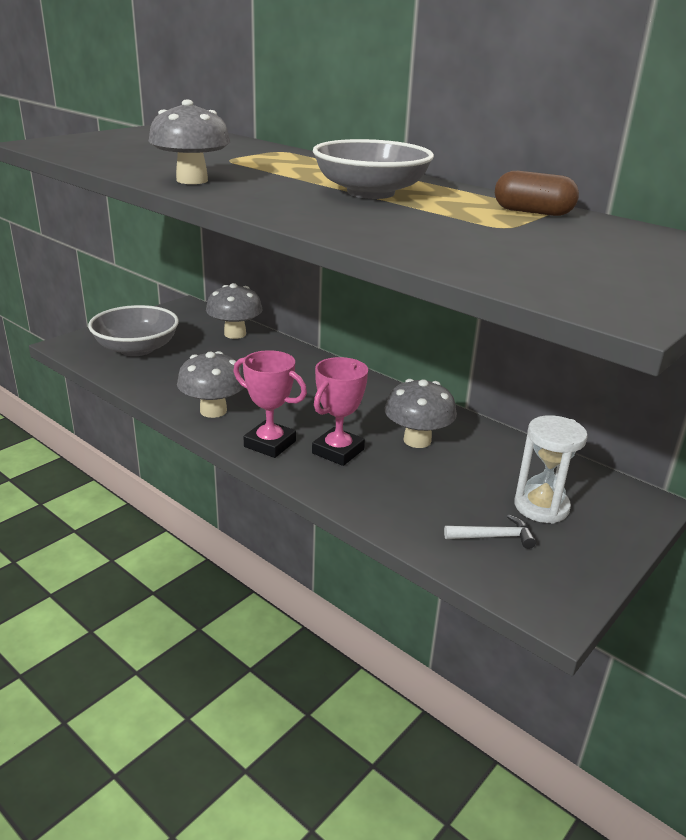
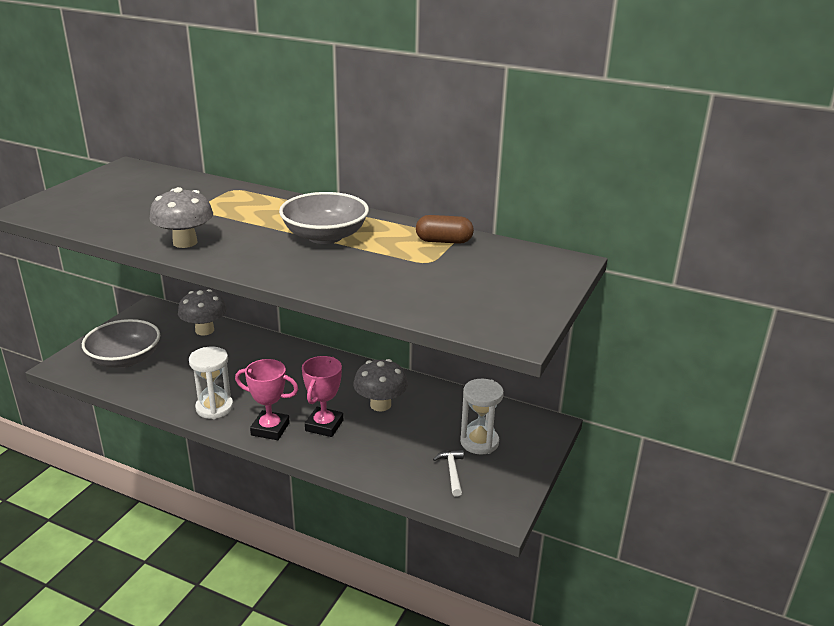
camera: 15 degrees left, 0 degrees up
grey mushroom [177,351,245,418] -> white hourglass [189,347,234,419]
white hammer [444,515,536,549] -> white hammer turned 75 degrees counterclockwise [433,450,464,497]

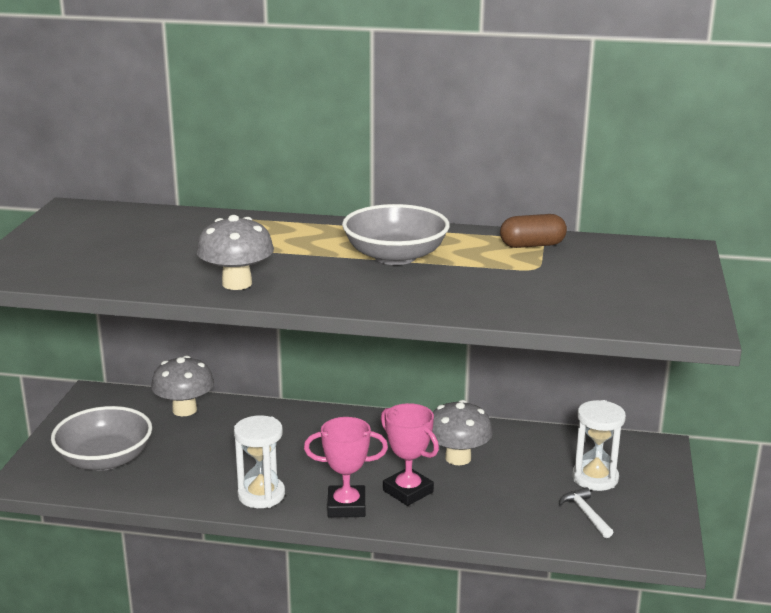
camera: 15 degrees left, 5 degrees down
pink trophy [302,356,343,437] -> pink trophy turned 45 degrees counterclockwise [381,403,439,506]

